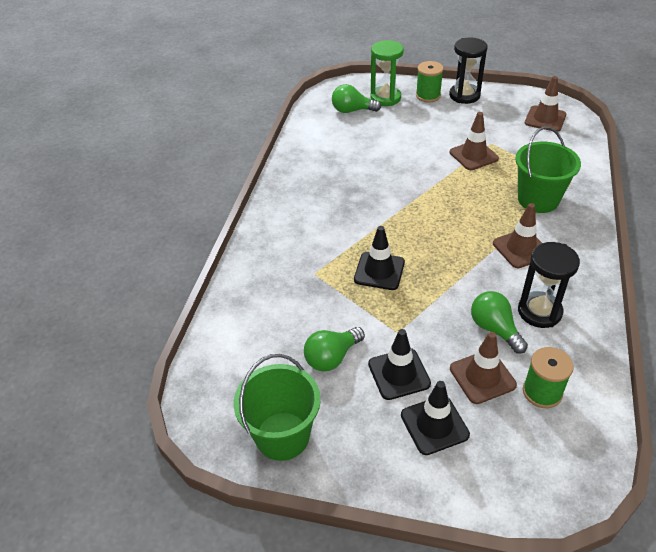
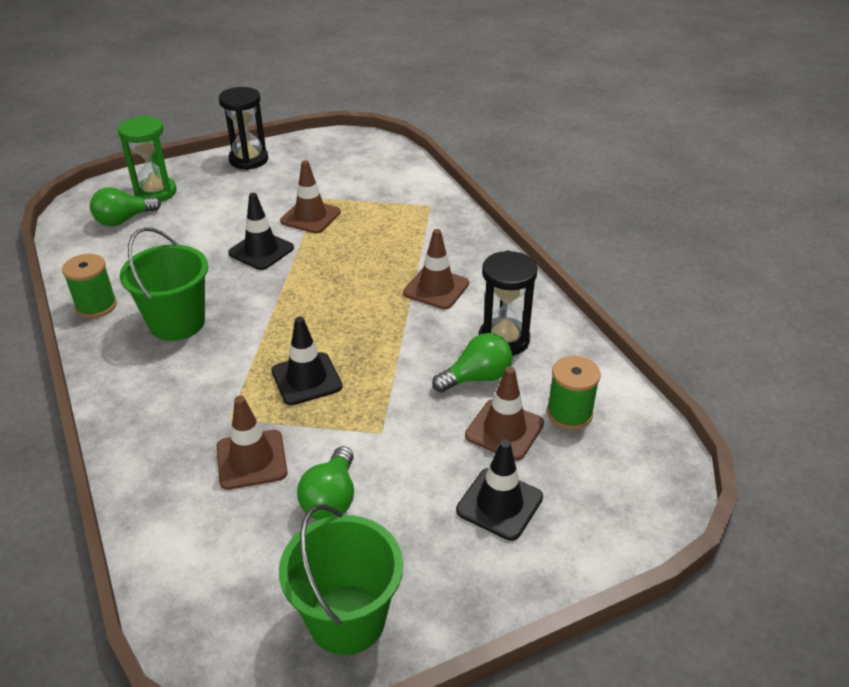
camera: 40 degrees left, 5 degrees down
black traffic cone [368,329,431,400] -> black traffic cone moved to [228,193,294,270]
green spool [416,61,444,102] -> green spool moved to [62,254,117,318]
green light bulb [471,291,528,354] -> green light bulb turned 135 degrees clockwise [432,333,513,393]
green bucket [515,126,581,213] -> green bucket moved to [120,227,208,341]
brown traffic cone [525,76,567,132] -> brown traffic cone moved to [217,396,288,490]

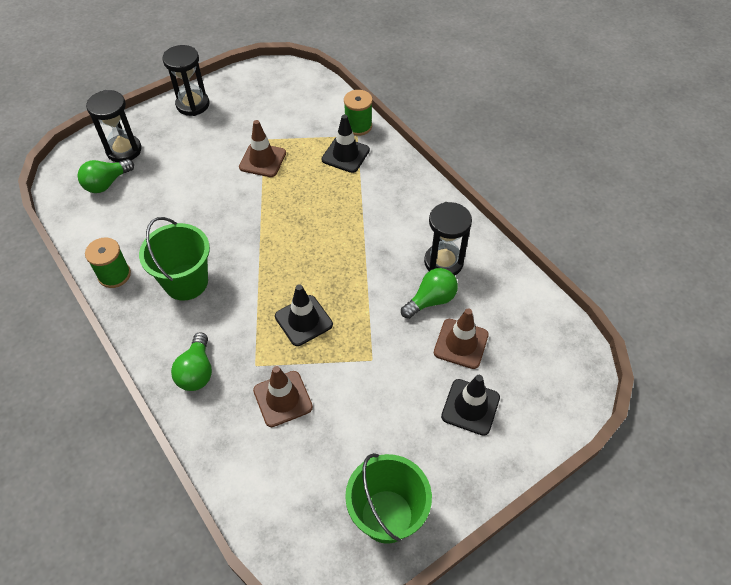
camera: 10 degrees left, 15 degrees up
green hourglass [118,116,177,202] -> black hourglass [86,90,142,162]
black traffic cone [228,193,294,270] -> black traffic cone moved to [322,115,370,173]
green light bulb [297,446,354,520] -> green light bulb moved to [171,332,212,391]
brown traffic cone [403,229,469,309] -> none
green spool [547,356,600,430] -> green spool moved to [344,90,372,136]

